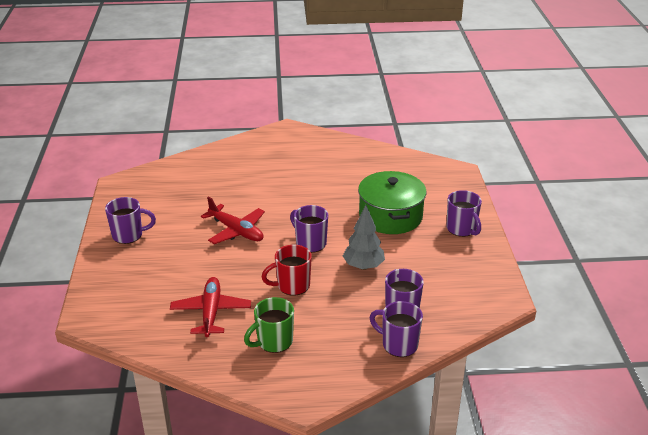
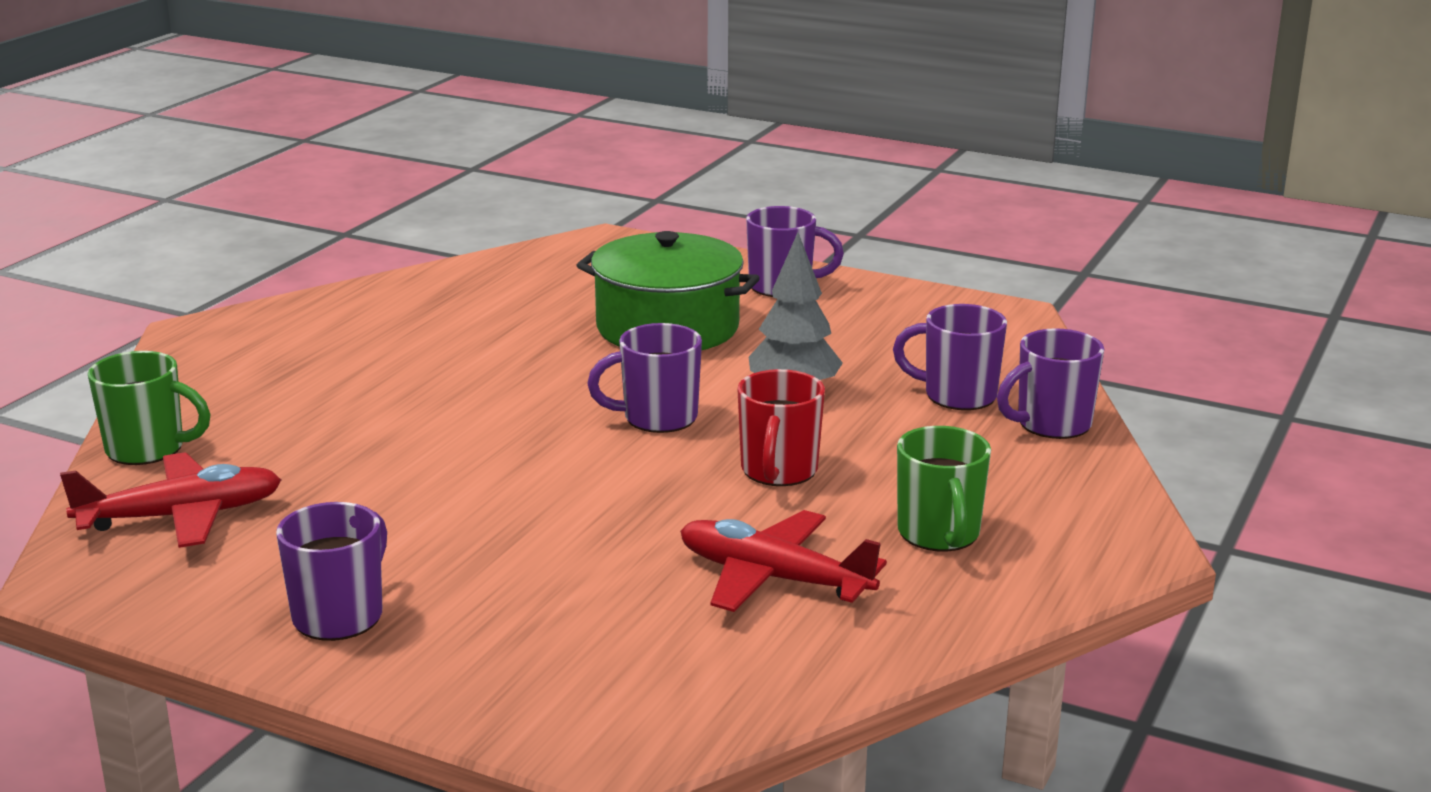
camera: 60 degrees left, 10 degrees down
red plane [201,196,265,244] -> red plane moved to [60,452,281,548]
none -> green mug [88,351,211,465]

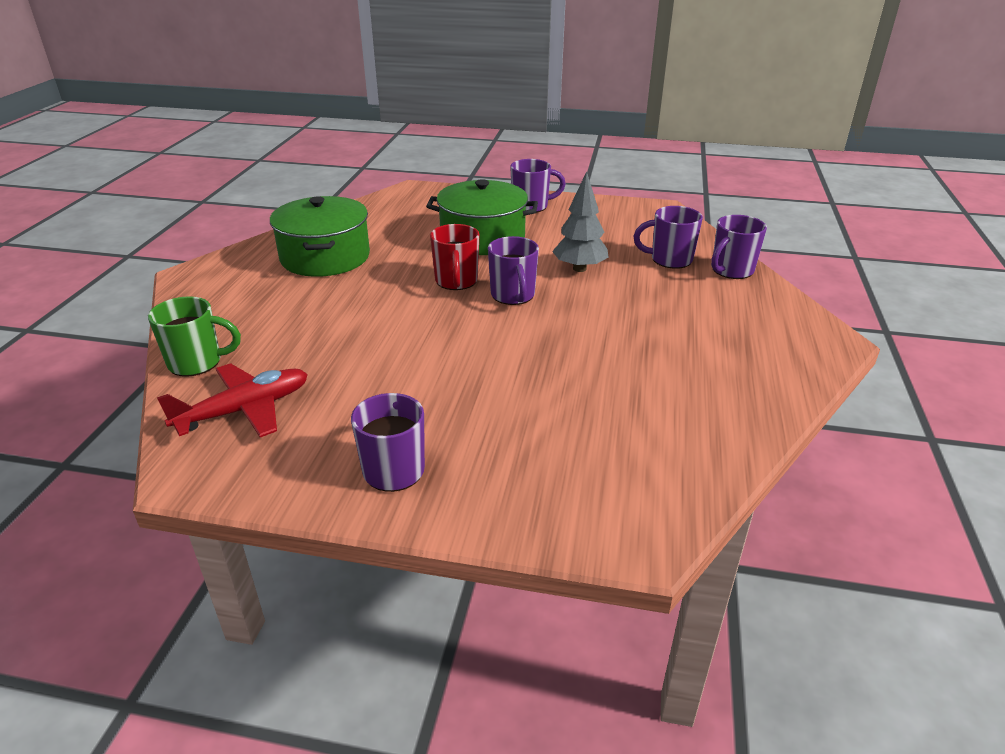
camera: 15 degrees left, 10 degrees up
purple mug [587,323,702,433] -> purple mug turned 75 degrees counterclockwise [488,236,539,305]
red plane [680,510,887,612] -> none
red mug [737,369,825,486] -> red mug moved to [430,224,480,290]
green mug [897,426,991,551] -> none
none -> green pot [270,196,370,277]

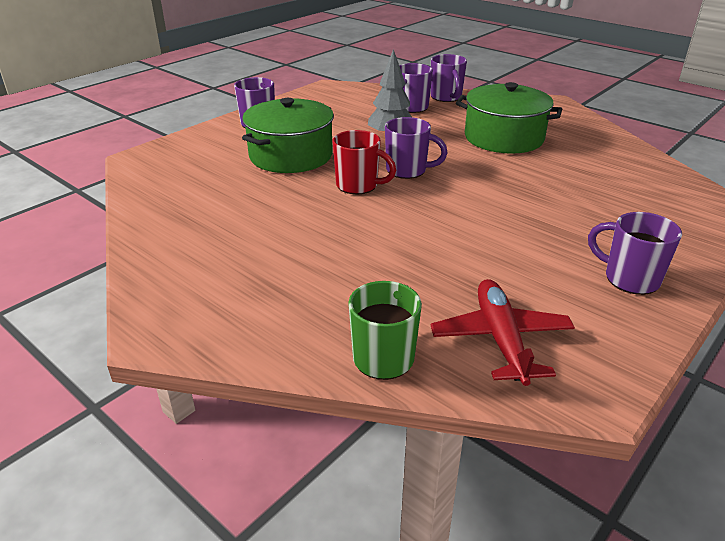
camera: 60 degrees left, 0 degrees up
green pot [270,196,370,277] -> green pot moved to [456,82,562,154]

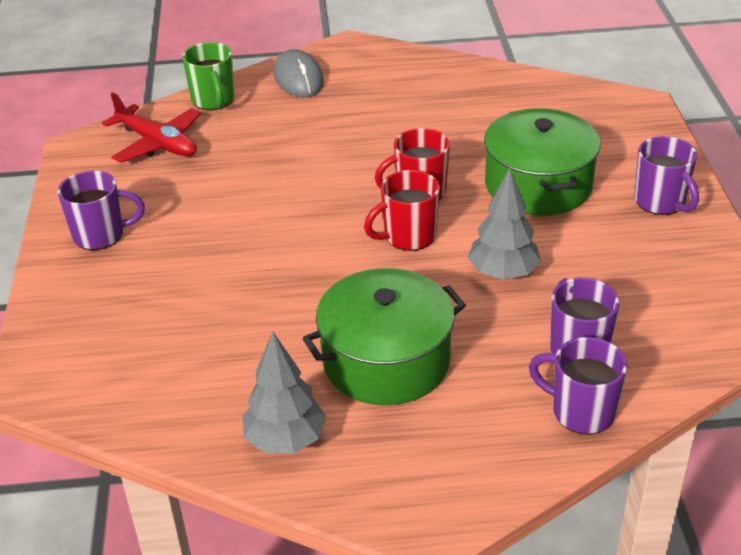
camera: 135 degrees right, 5 degrees up
purple mug [385,117,448,179] -> red mug [364,170,440,251]
none -> grey tree [243,332,326,454]
none -> grey mouse [274,49,324,97]

